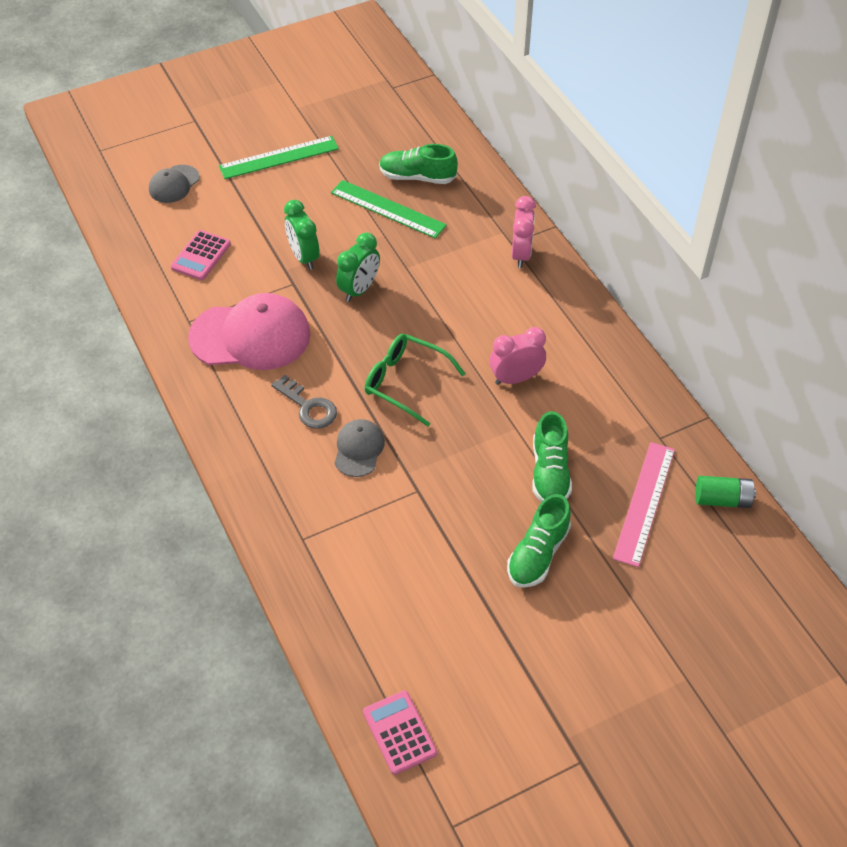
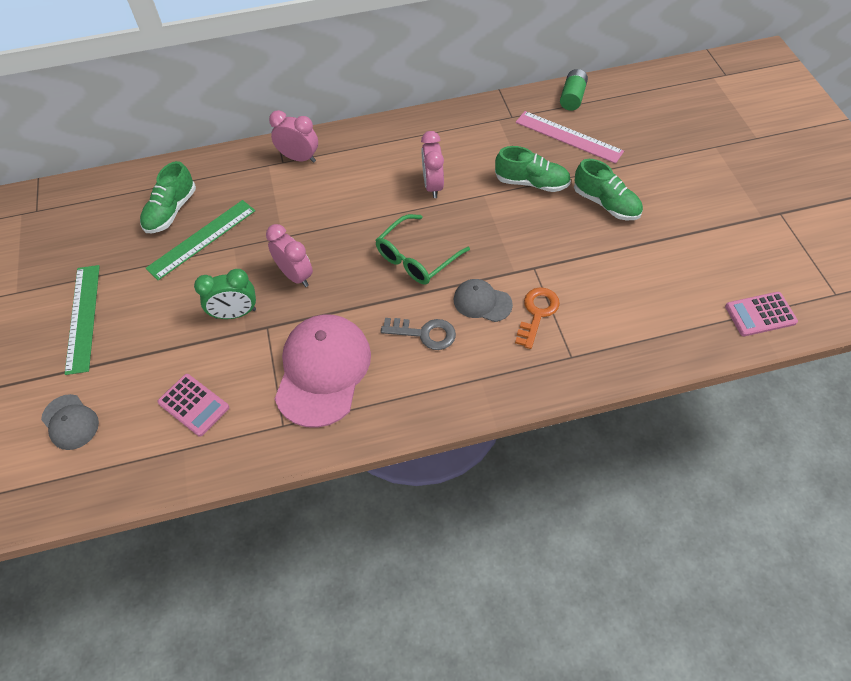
camera: 75 degrees left, 5 degrees up
grey key [271,375,337,429] -> grey key turned 45 degrees clockwise [381,318,456,350]
green clock [336,233,380,302] -> pink clock [266,224,313,287]
none -> orange key [515,287,560,349]

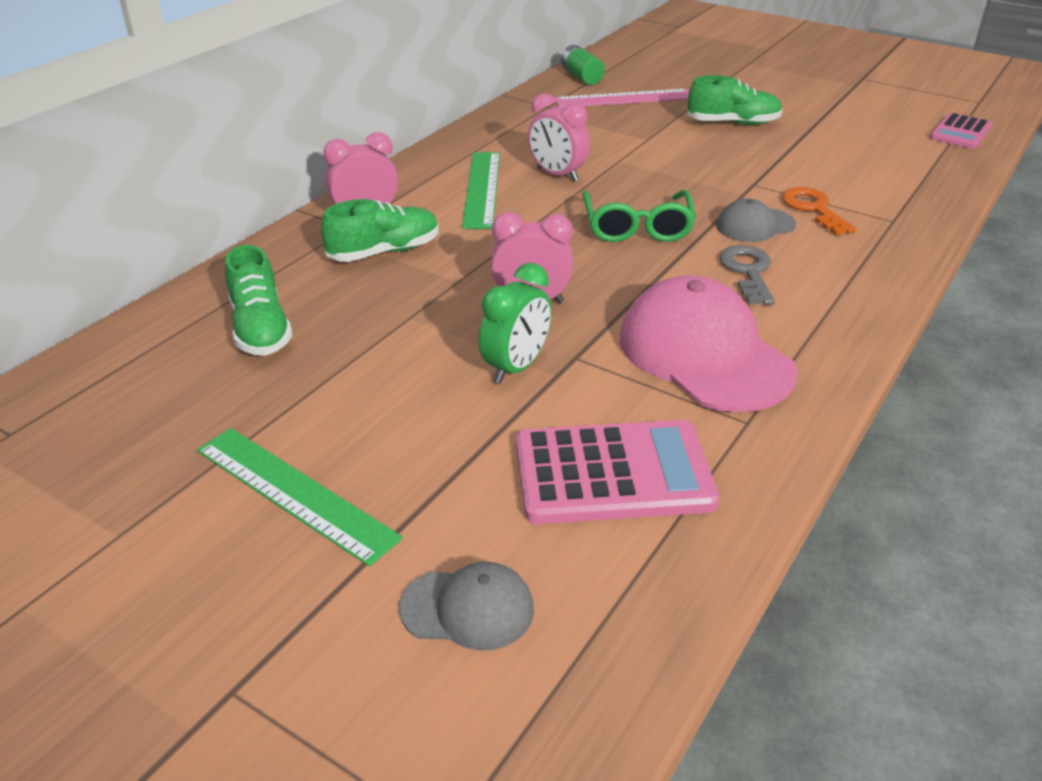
camera: 45 degrees left, 20 degrees down
green ruler [146,200,255,280] -> green ruler moved to [462,152,500,229]
pink calculator [157,374,229,437] -> pink calculator [516,420,719,524], size x1.66
grey key [381,318,456,350] -> grey key turned 60 degrees counterclockwise [719,245,775,305]
green shoe [495,146,571,192] -> green shoe moved to [321,199,439,262]

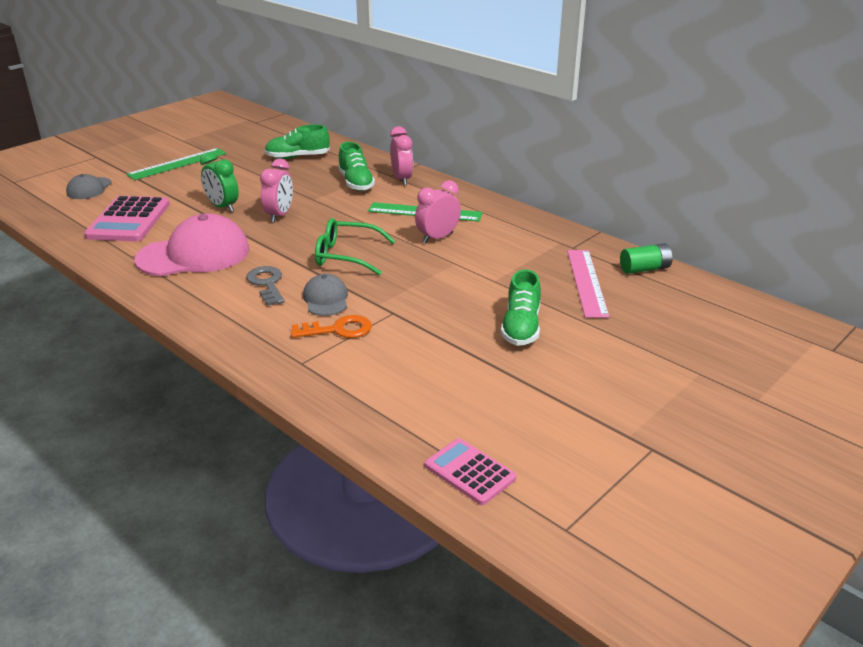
camera: 100 degrees right, 5 degrees down
grey key [719,245,775,305] -> grey key turned 120 degrees counterclockwise [247,266,285,306]

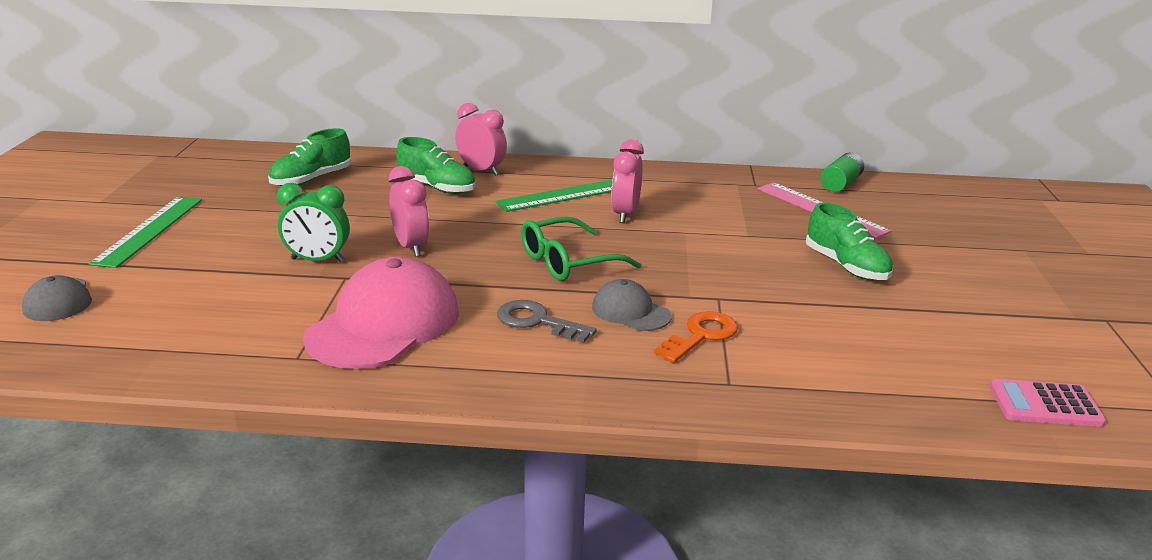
camera: 40 degrees left, 5 degrees down
pink calculator [84,196,170,241] -> none

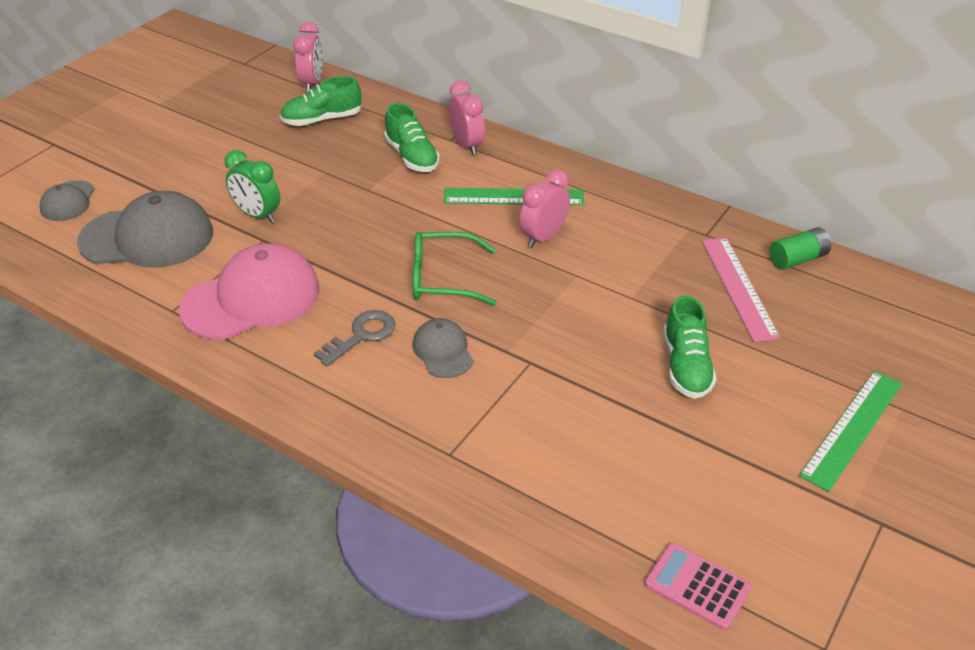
camera: 30 degrees right, 15 degrees up
green ruler [89,197,202,268] -> green ruler moved to [799,371,902,492]
pink clock [389,166,429,257] -> pink clock moved to [293,22,323,92]
grey key [497,300,597,343] -> grey key turned 75 degrees clockwise [314,310,395,366]
orange key [654,311,738,363] -> none
none -> grey cap [77,191,213,268]

